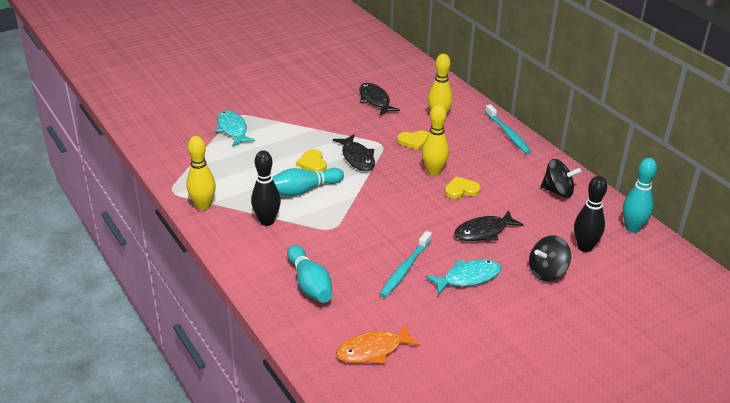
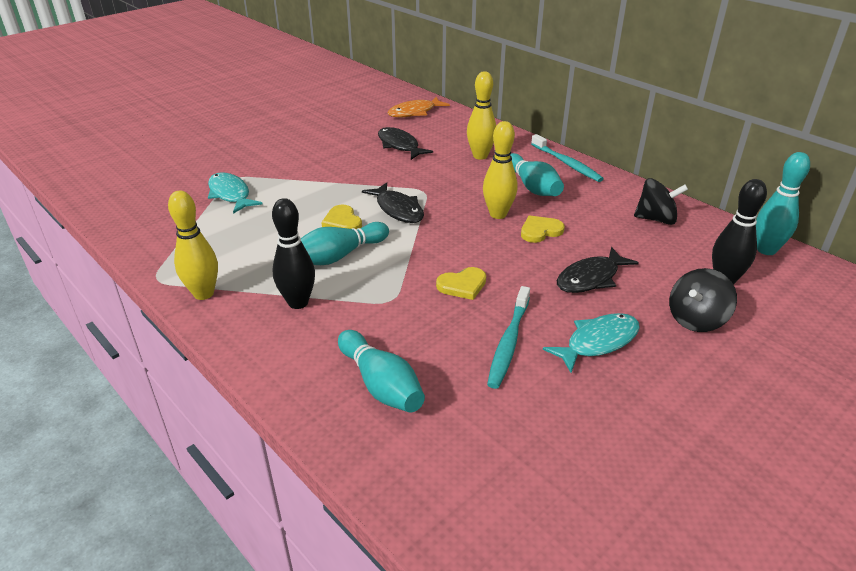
camera: 10 degrees left, 0 degrees up
orange fish [336,324,421,364] -> orange fish moved to [387,97,450,118]
yellow heart [397,130,429,150] -> yellow heart moved to [436,267,486,300]
none -> turquoise bowling pin [510,153,564,196]

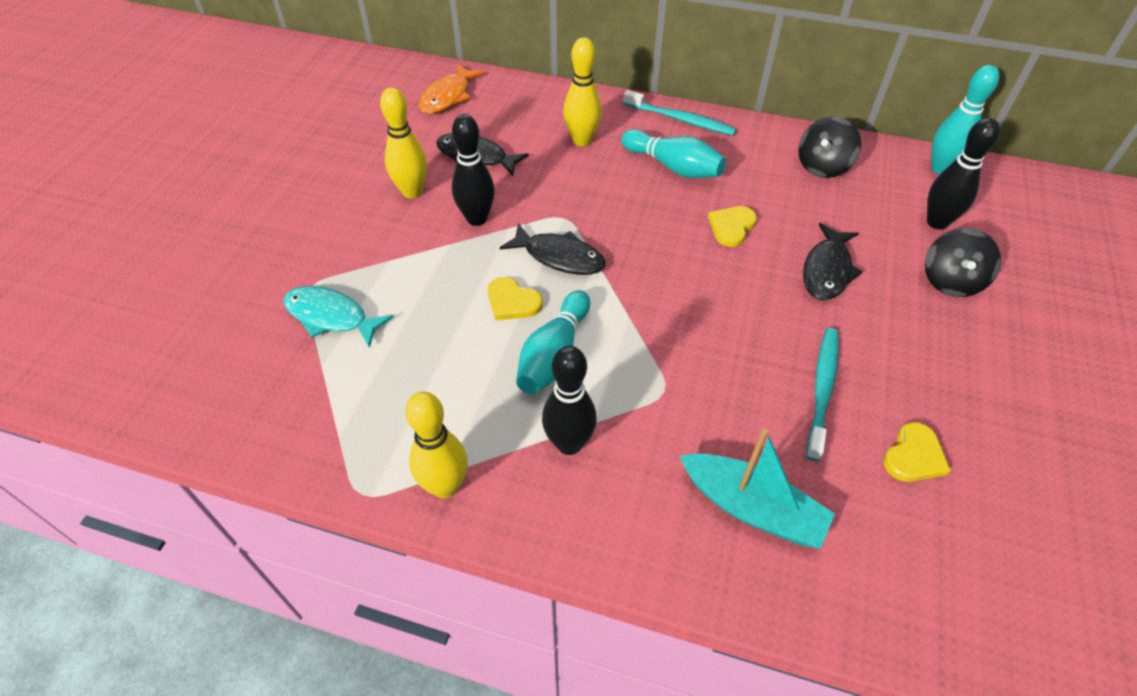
camera: 30 degrees left, 15 degrees up
turquoise bowling pin [338,330,425,413] -> turquoise boat [679,428,835,549]
yellow heart [436,267,486,300] -> yellow heart moved to [883,422,951,482]
yellow bowling pin [483,121,518,219] -> yellow bowling pin moved to [380,87,427,199]
turquoise toothbrush [487,286,530,389] -> turquoise toothbrush turned 150 degrees counterclockwise [806,328,838,461]
turquoise fish [543,313,640,373] -> none
black spinning top [634,178,688,225] -> black spinning top turned 150 degrees clockwise [798,117,861,178]
none -> black bowling pin [452,114,495,226]

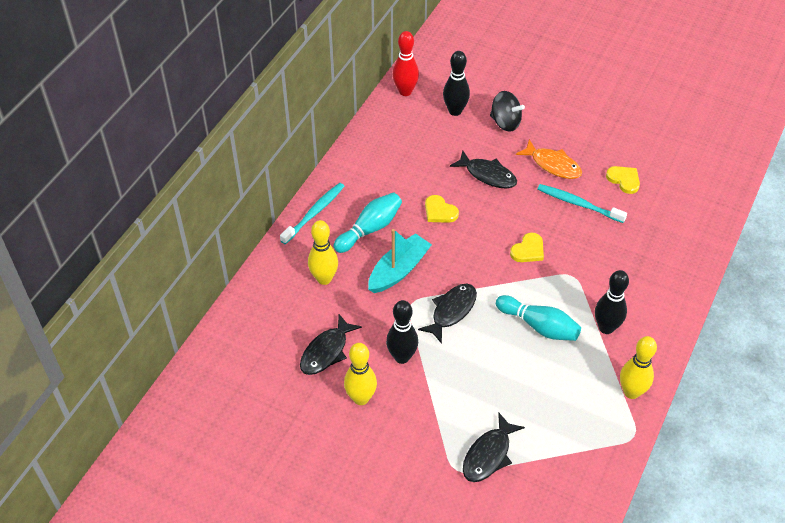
camera: 80 degrees left, 0 degrees up
turquoise fish [283,286,393,348] -> black fish [463,412,525,482]
orange fish [418,64,484,114] -> orange fish moved to [516,139,582,179]
yellow heart [488,277,543,321] -> yellow heart moved to [510,232,544,262]
turquoise boat [679,428,835,549] -> turquoise boat moved to [368,229,432,293]
black spinning top [798,117,861,178] -> none
turquoise bowling pin [931,65,999,174] -> red bowling pin [392,31,419,96]

